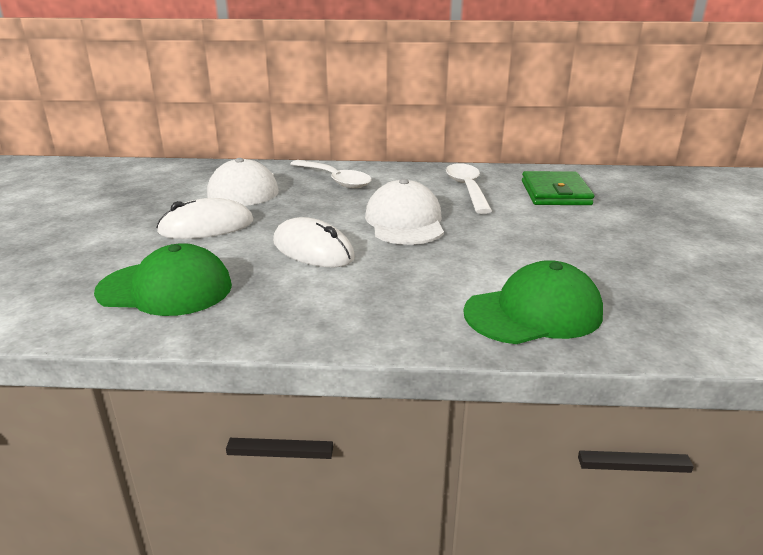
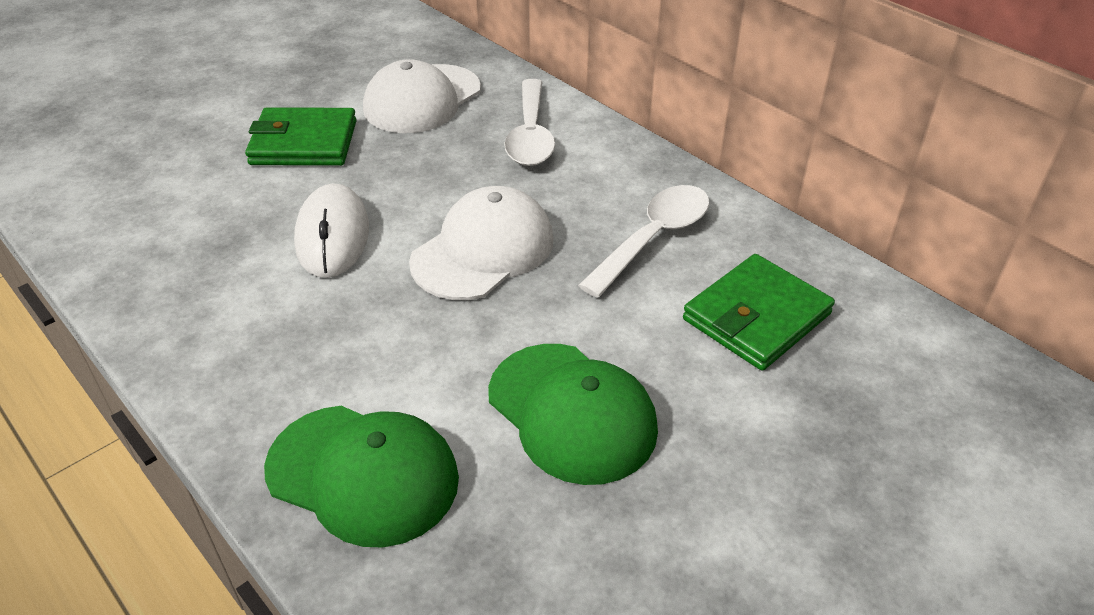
camera: 45 degrees right, 15 degrees up
green cap [94,243,232,316] -> green cap moved to [488,344,658,485]
white mouse [156,198,253,239] -> green wallet [245,107,357,166]

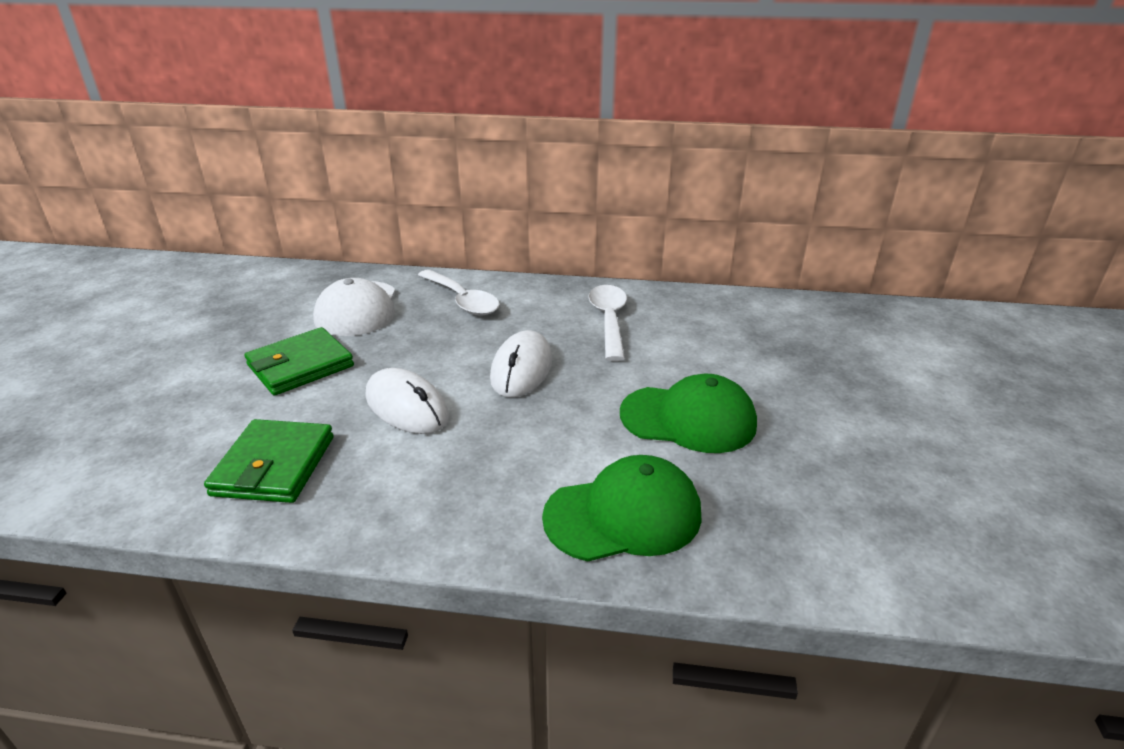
camera: 40 degrees left, 10 degrees down
white cap [409,186,554,300] -> white mouse [490,330,552,397]
green wallet [683,254,835,371] -> green wallet moved to [204,419,334,503]

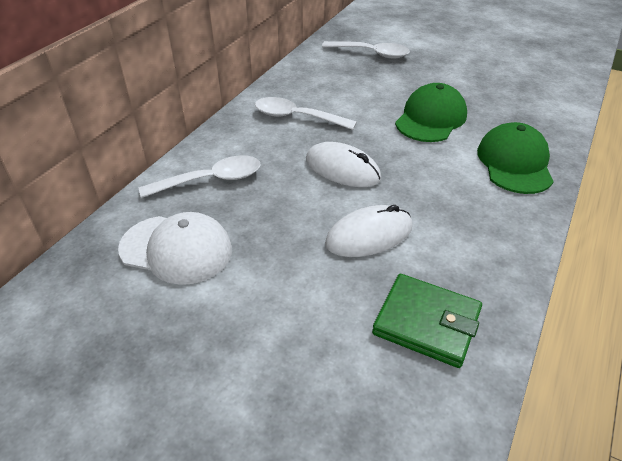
camera: 70 degrees left, 10 degrees up
green wallet [244,327,354,396] -> none
none -> white spoon [322,41,410,58]

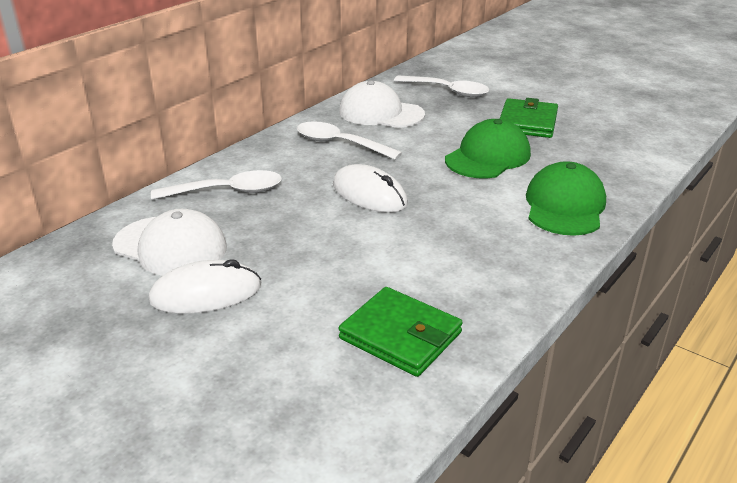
camera: 10 degrees right, 10 degrees down
white mouse [325,205,412,257] -> white mouse moved to [149,259,261,314]
none -> white cap [339,80,425,128]
none -> green wallet [500,98,558,138]

